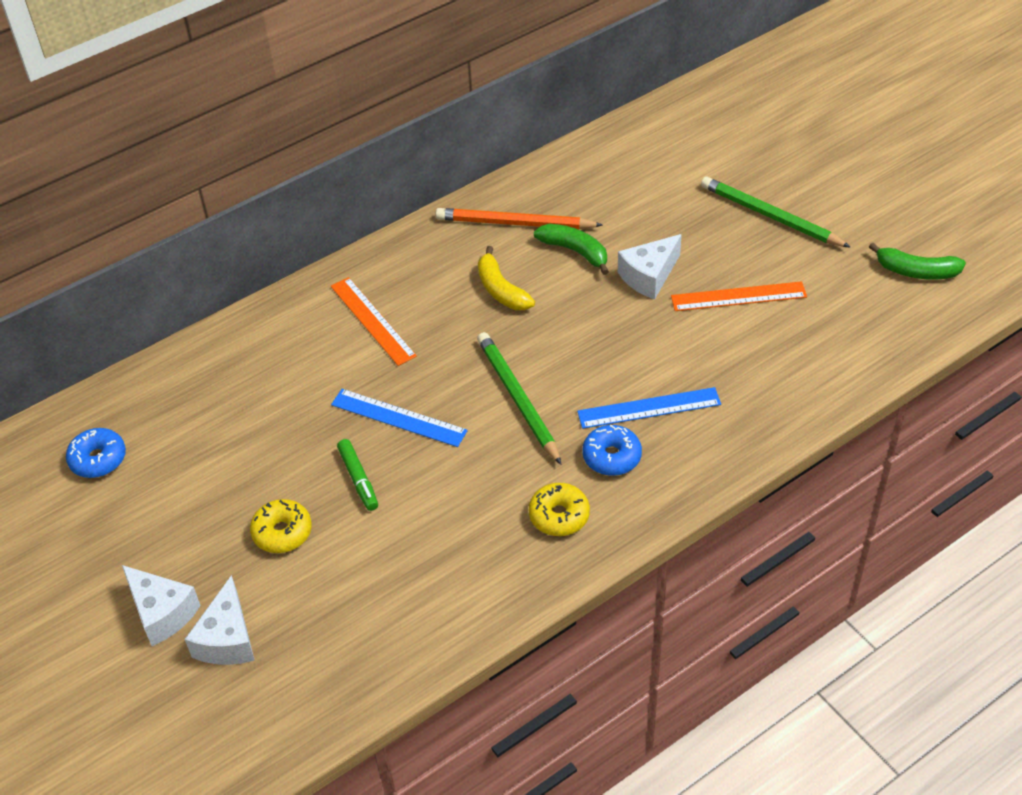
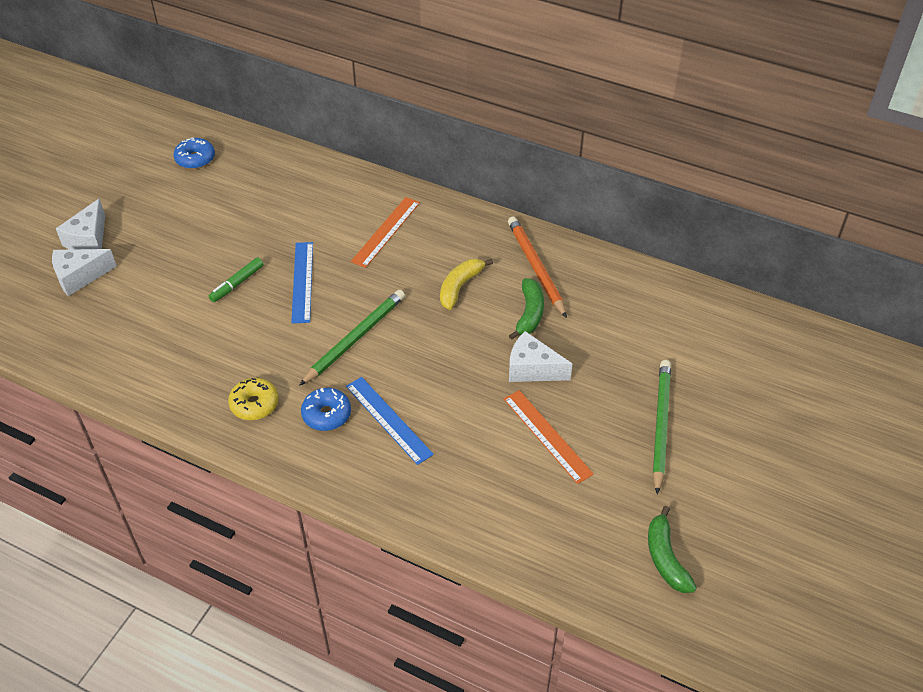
camera: 60 degrees right, 0 degrees up
yellow donut [250,499,312,553] -> none

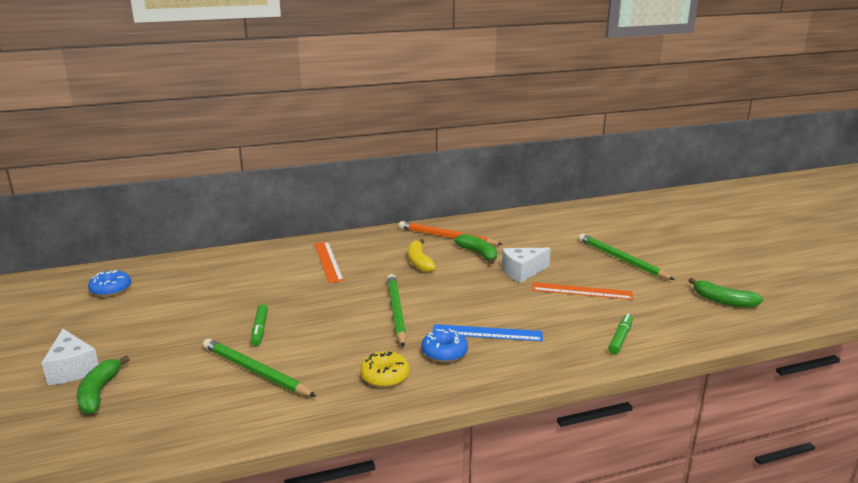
camera: 45 degrees left, 25 degrees down
white cheese [52,249,117,296] -> green banana [77,355,130,414]
blue ruler [291,242,313,323] -> none
none -> green pencil [203,338,316,397]
none -> green marker [608,314,633,354]

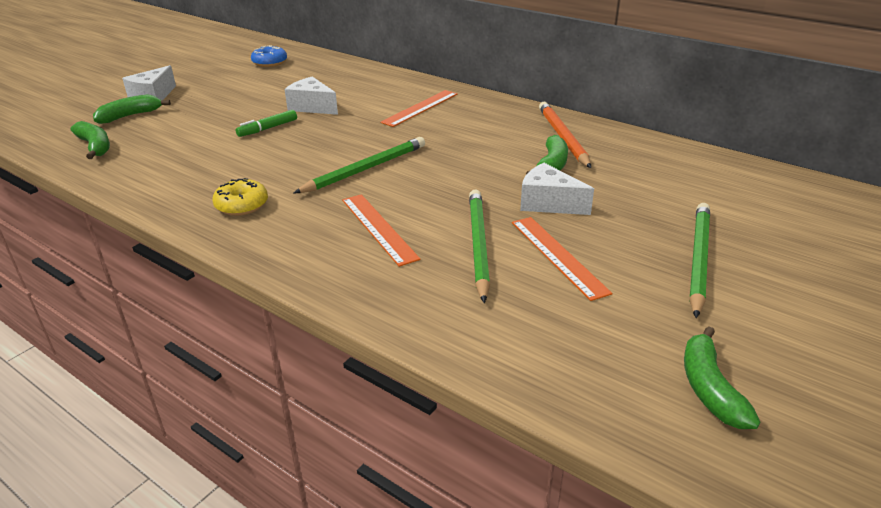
camera: 55 degrees right, 10 degrees up
green pencil [203,338,316,397] -> green pencil moved to [469,189,490,303]
yellow banana [408,239,436,272] -> none
blue donut [421,328,468,363] -> none
blue ruler [433,324,543,341] -> orange ruler [342,194,421,267]
green marker [608,314,633,354] -> none
none -> green banana [70,121,110,159]
none -> white cheese [285,76,338,115]

